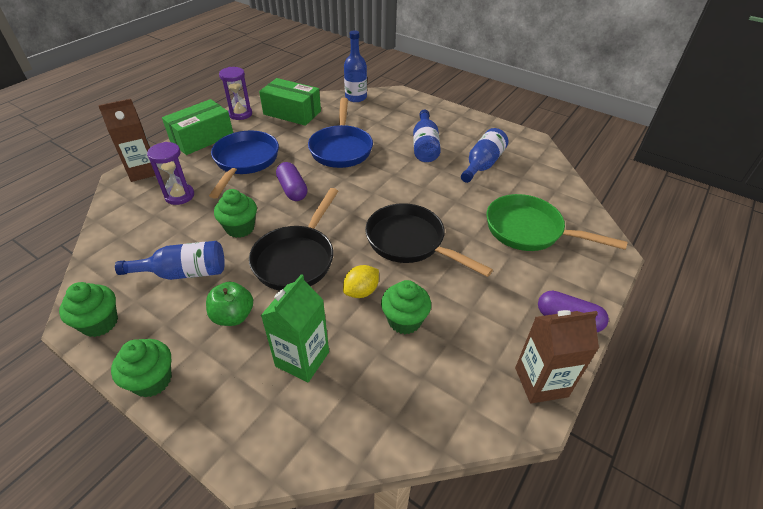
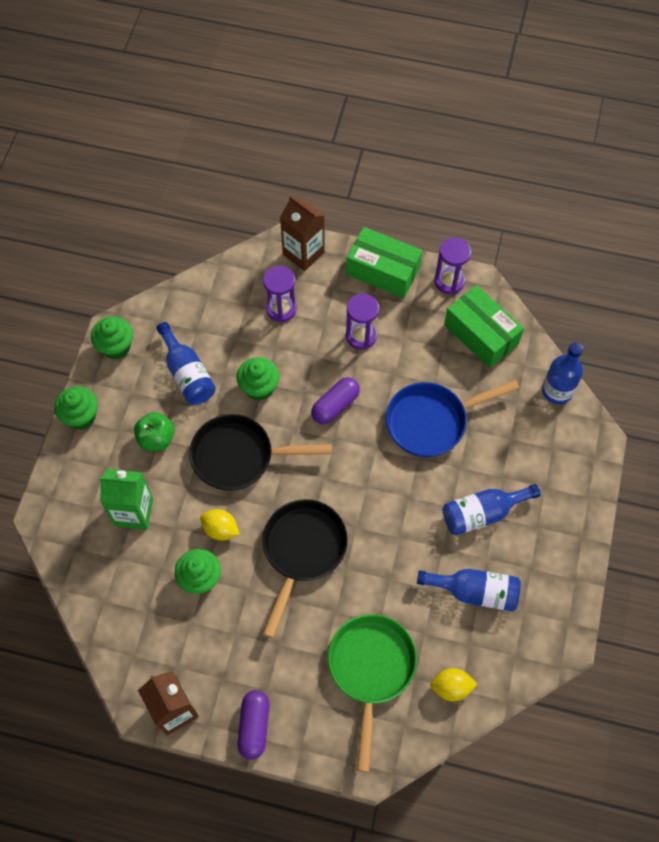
camera: 70 degrees right, 20 degrees up
blue pan [209,130,279,199] -> purple hourglass [346,294,379,350]
green box [259,78,321,126] -> green box turned 45 degrees counterclockwise [444,285,524,368]
none -> yellow lemon [430,668,477,701]

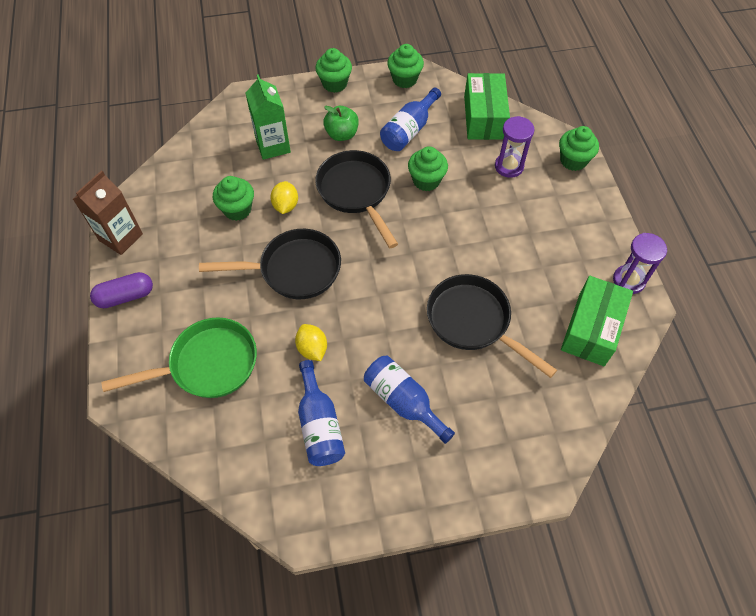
camera: 65 degrees right, 5 degrees down
brown carton [280,195,325,271] -> green cupcake [559,126,599,171]
purple capsule [311,377,360,424] -> none
green box [346,227,422,298] -> green box moved to [464,73,510,140]
purple hourglass [346,294,379,350] -> none
blue pan [386,380,519,457] -> black pan [427,274,557,378]
yellow lemon [430,668,477,701] -> yellow lemon moved to [295,324,327,361]
blue bottle [542,342,583,404] -> none

